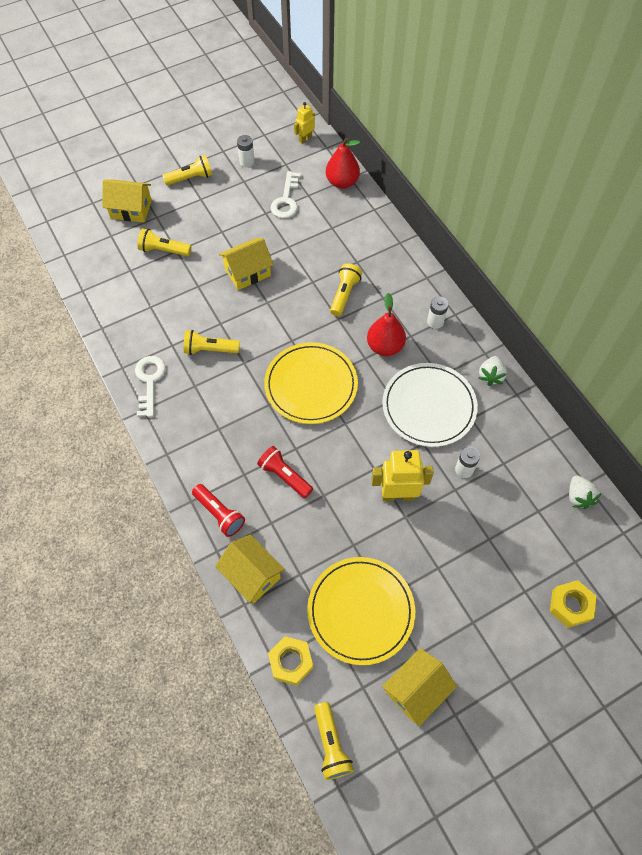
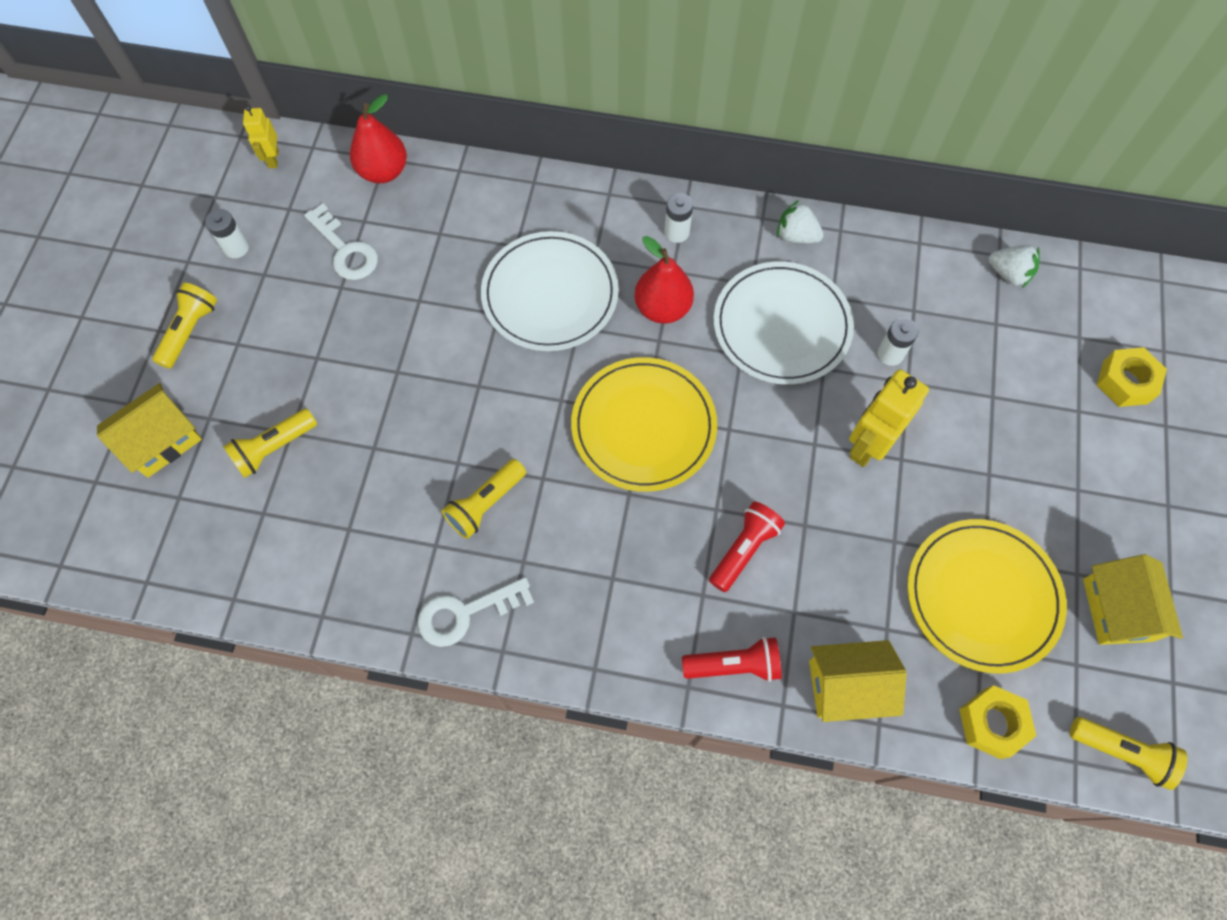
camera: 50 degrees left, 5 degrees up
white key [135,356,165,417] -> white key turned 60 degrees counterclockwise [418,577,534,647]
yellow house [219,238,274,290] -> none
red flashlight [257,446,313,498] -> red flashlight turned 135 degrees clockwise [709,501,785,592]
yellow flashlight [330,263,362,316] -> white plate [481,231,619,351]
white strawberry [479,356,507,386] -> white strawberry turned 150 degrees clockwise [777,200,824,243]

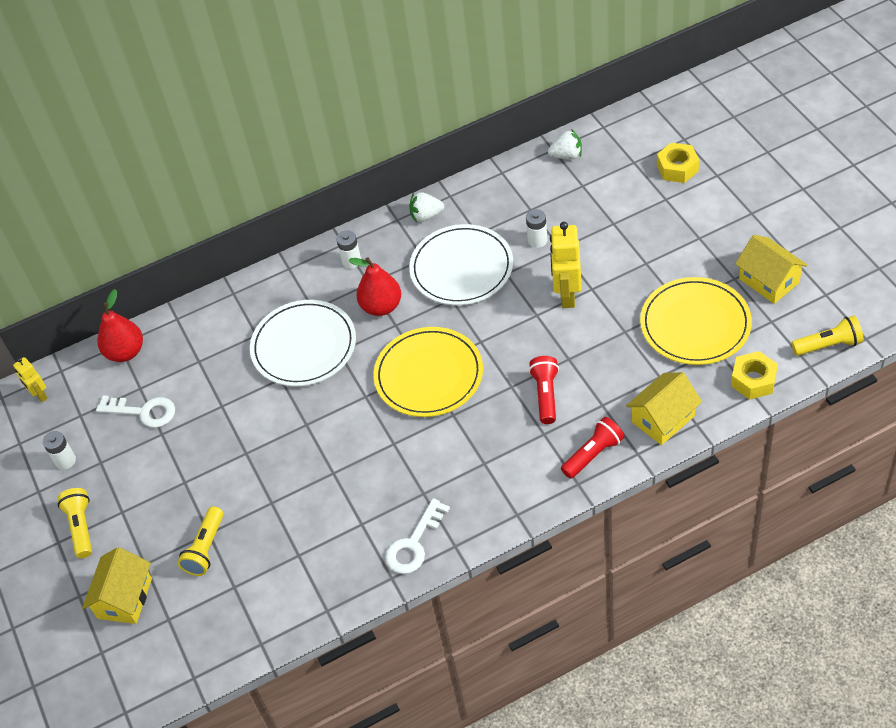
camera: 30 degrees left, 15 degrees down
yellow flashlight [442,459,526,539] -> none

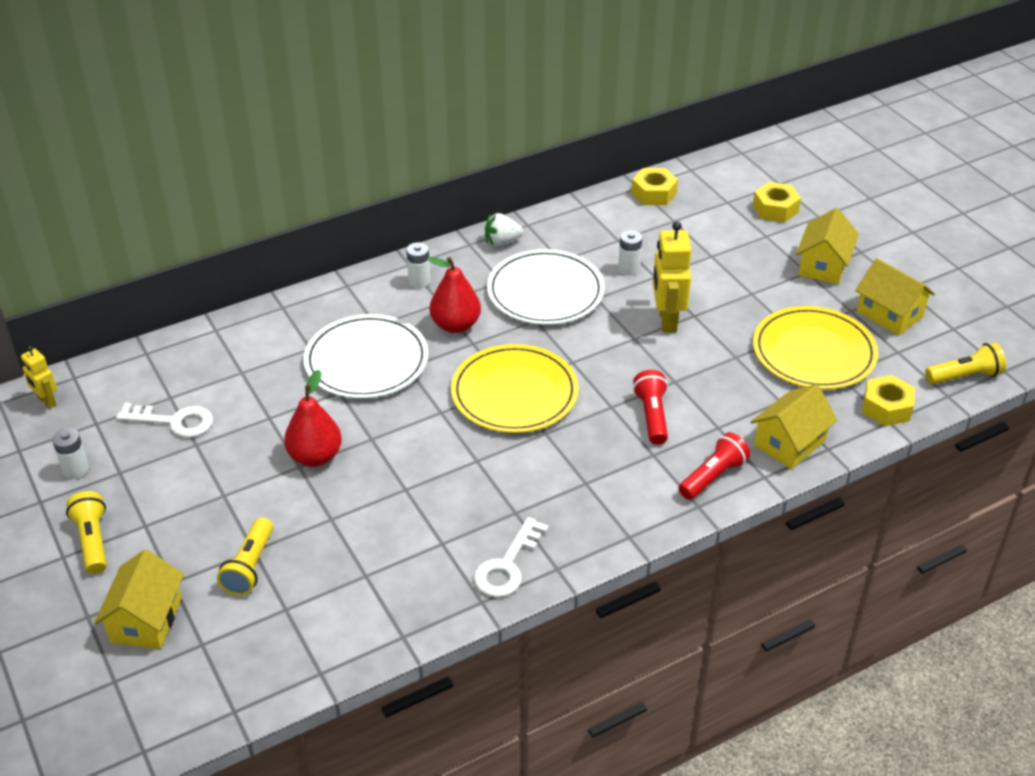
camera: 10 degrees left, 10 degrees down
red pear [97,289,143,362] -> red pear moved to [284,370,342,467]
white strawberry [548,129,582,159] -> yellow nut [632,168,678,205]
none -> yellow house [796,208,859,284]

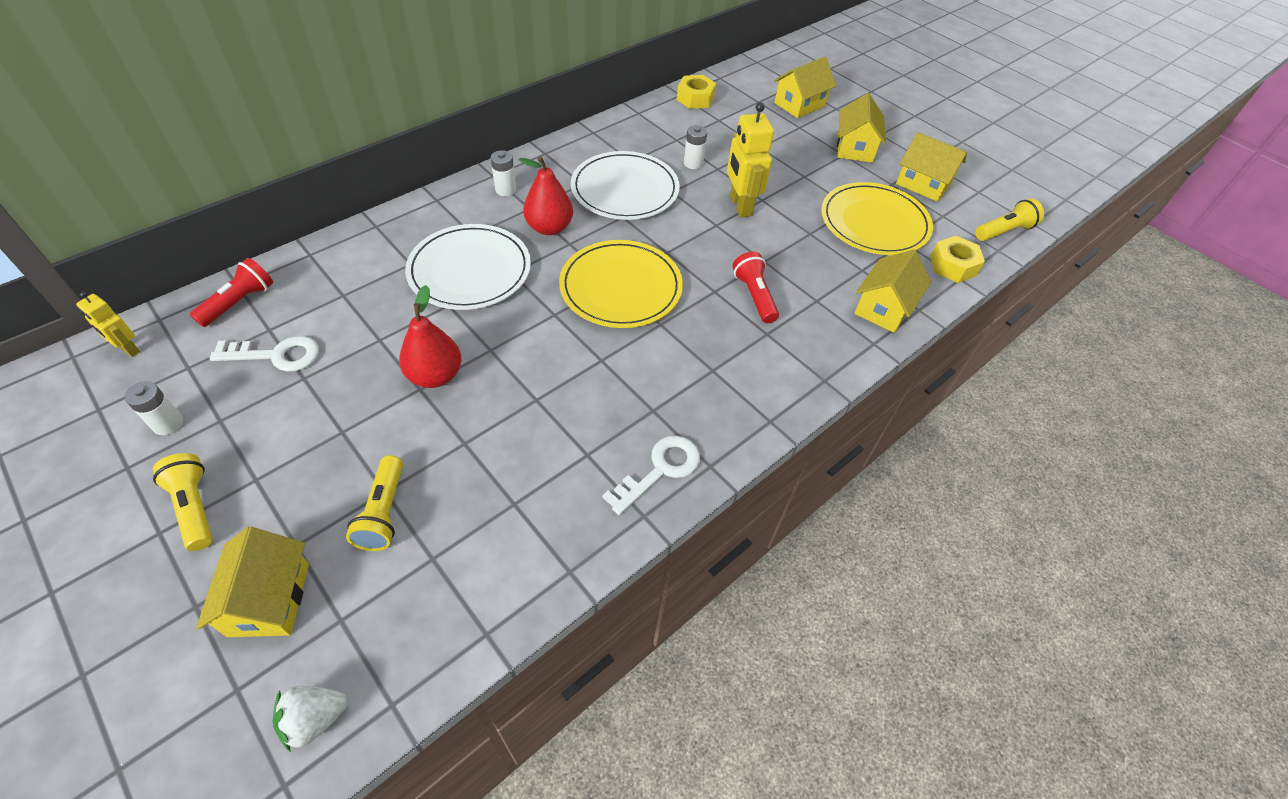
camera: 15 degrees left, 10 degrees up
white key [474,517,549,597] -> white key turned 150 degrees counterclockwise [602,436,700,515]
white strawberry [485,213,523,247] -> white strawberry moved to [273,686,348,752]
red flashlight [678,432,750,500] -> red flashlight moved to [190,258,273,327]
yellow nut [753,182,801,222] -> yellow house [774,57,836,118]

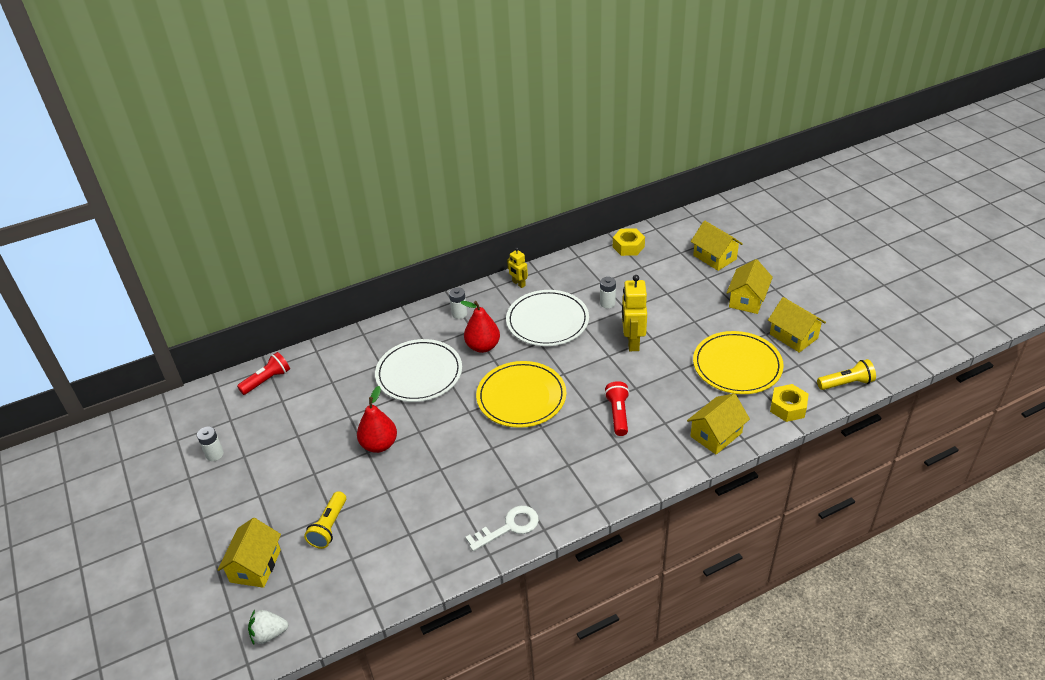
camera: 20 degrees right, 10 degrees down
yellow robot [76,291,140,357] -> yellow robot moved to [507,247,528,288]
yellow flashlight [153,453,212,551] -> none
white key [210,336,319,372] -> none
yellow house [774,57,836,118] -> yellow house turned 75 degrees clockwise [691,221,743,271]

